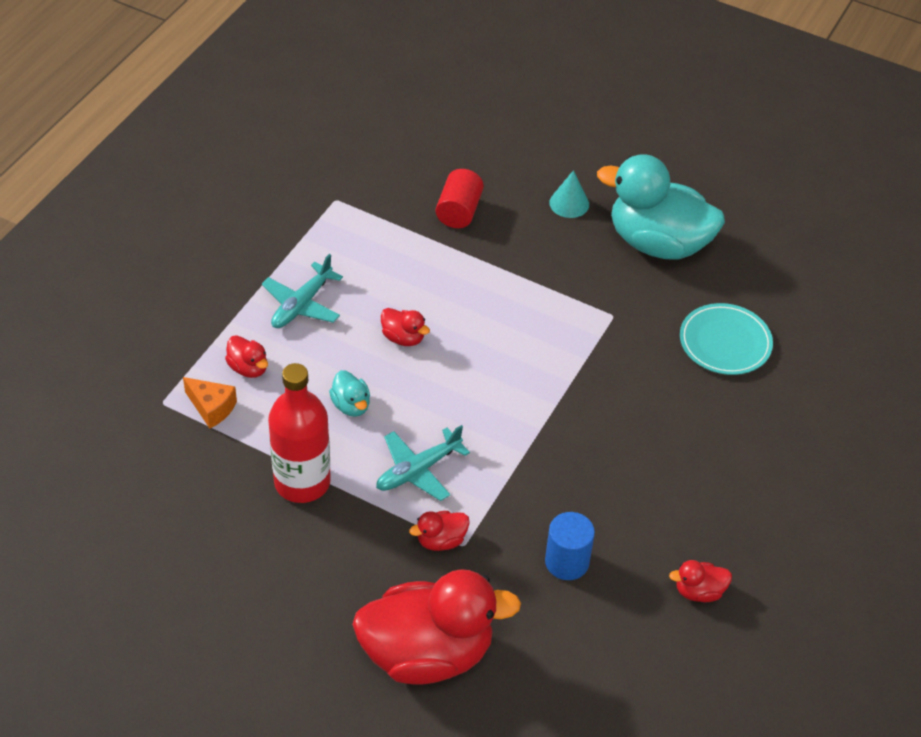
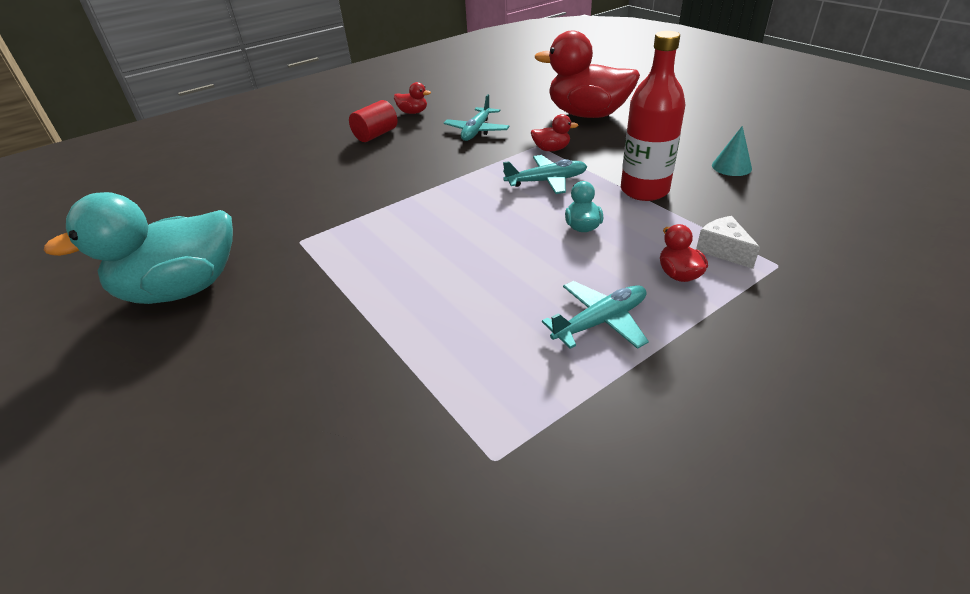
camera: 150 degrees left, 10 degrees down
orange cheese [183,377,237,428] -> white cheese [696,216,760,269]
red duck [381,308,430,346] -> none
red cylinder [436,169,484,228] -> red cylinder moved to [349,100,397,142]
blue cylinder [545,512,595,580] -> turquoise plane [444,94,510,141]
turquoise cone [549,170,589,218] -> turquoise cone moved to [712,126,752,176]
turquoise duck [597,154,725,260] -> turquoise duck turned 105 degrees clockwise [44,192,233,304]
turquoise plate [680,303,773,375] -> none

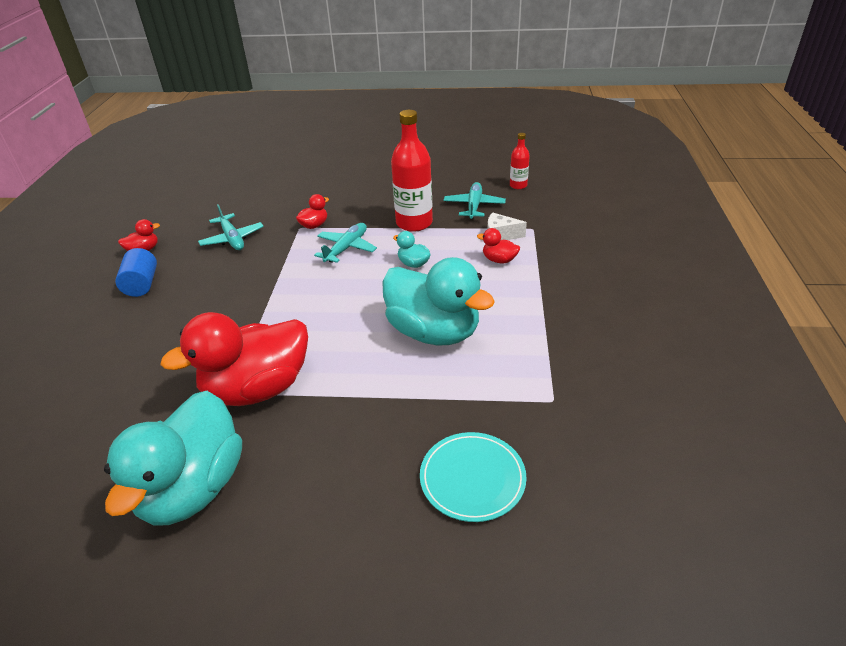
camera: 50 degrees left, 0 degrees up
red cylinder [349,100,397,142] -> blue cylinder [115,248,157,297]
red duck [535,31,640,118] -> red duck moved to [160,312,308,406]
turquoise plane [542,281,649,349] -> turquoise plane moved to [444,182,506,219]
turquoise cone [712,126,752,176] -> none
none -> turquoise duck [382,257,495,345]
none -> turquoise plate [420,432,527,522]
none -> red bottle [510,133,530,189]

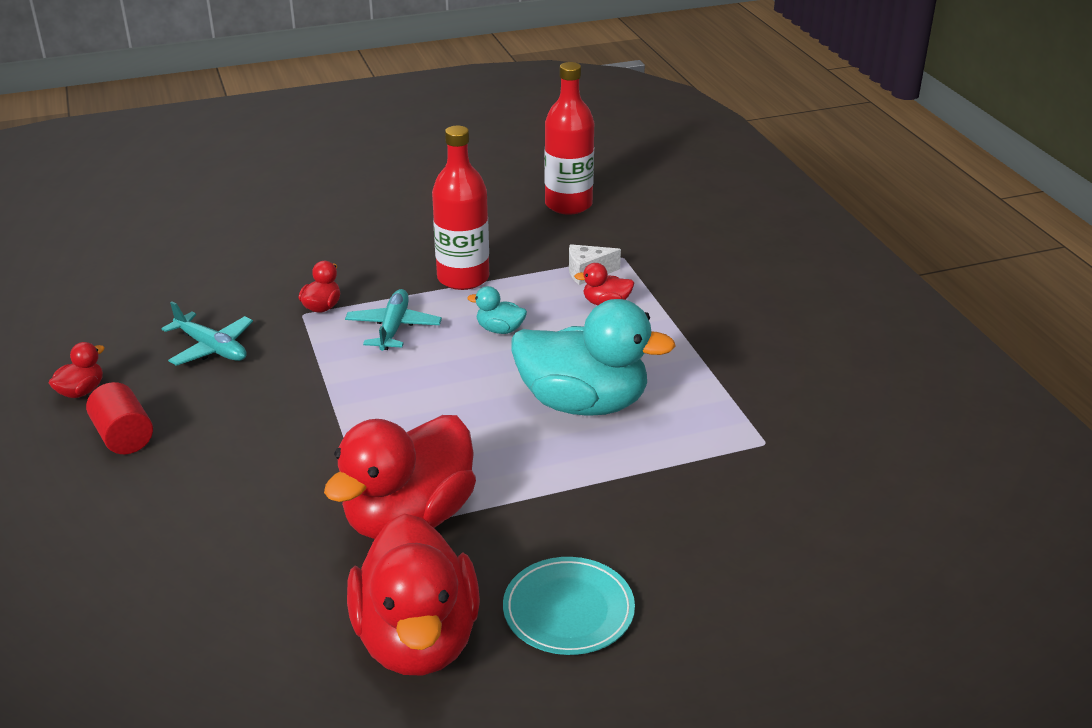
camera: 25 degrees left, 5 degrees down
turquoise duck [104,391,242,525] -> red duck [347,513,480,676]
blue cylinder [115,248,157,297] -> red cylinder [86,382,153,454]
turquoise plate [420,432,527,522] -> turquoise plate moved to [503,557,635,655]
turquoise plane [444,182,506,219] -> none
red bottle [510,133,530,189] -> red bottle [545,62,594,215], size x1.93

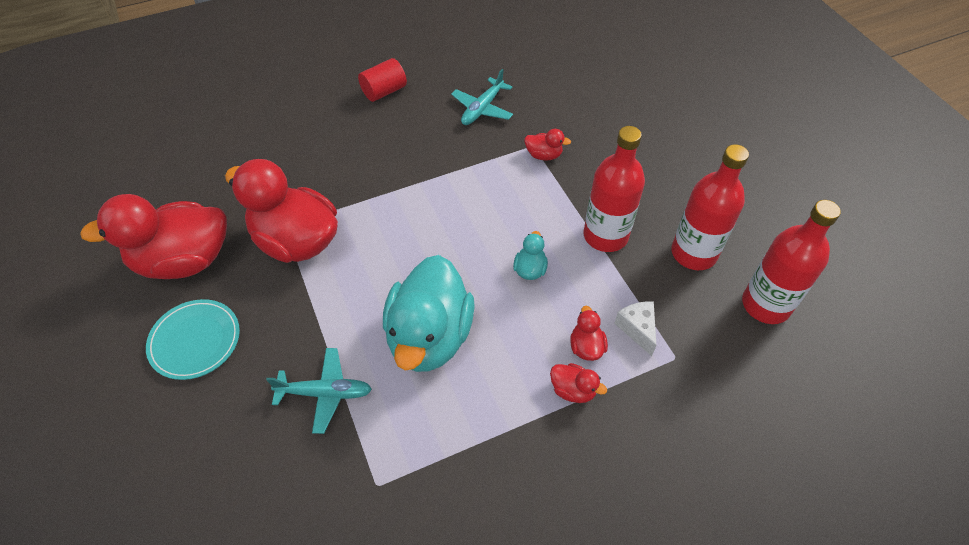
camera: 85 degrees right, 20 degrees up
red duck [49,342,105,398] -> red duck moved to [550,363,607,403]
turquoise plane [345,289,442,351] -> turquoise plane moved to [266,348,372,434]
none -> red bottle [671,144,749,270]

